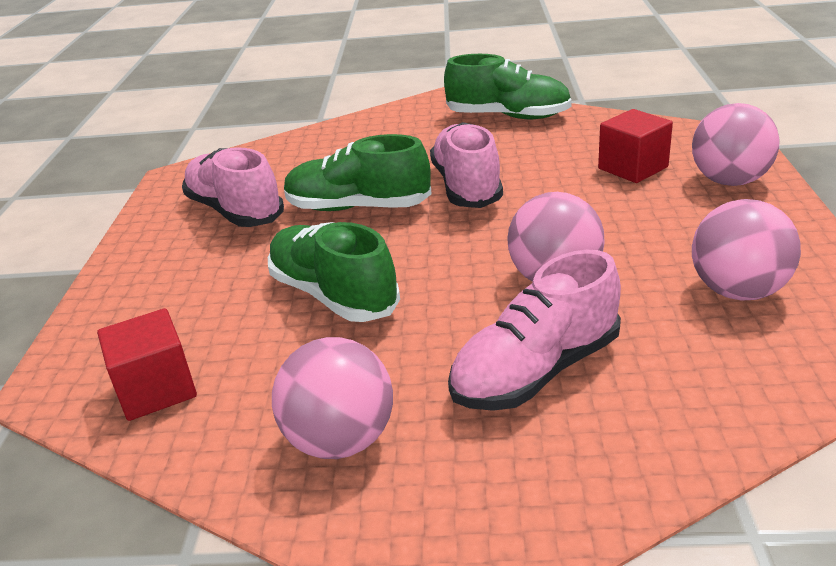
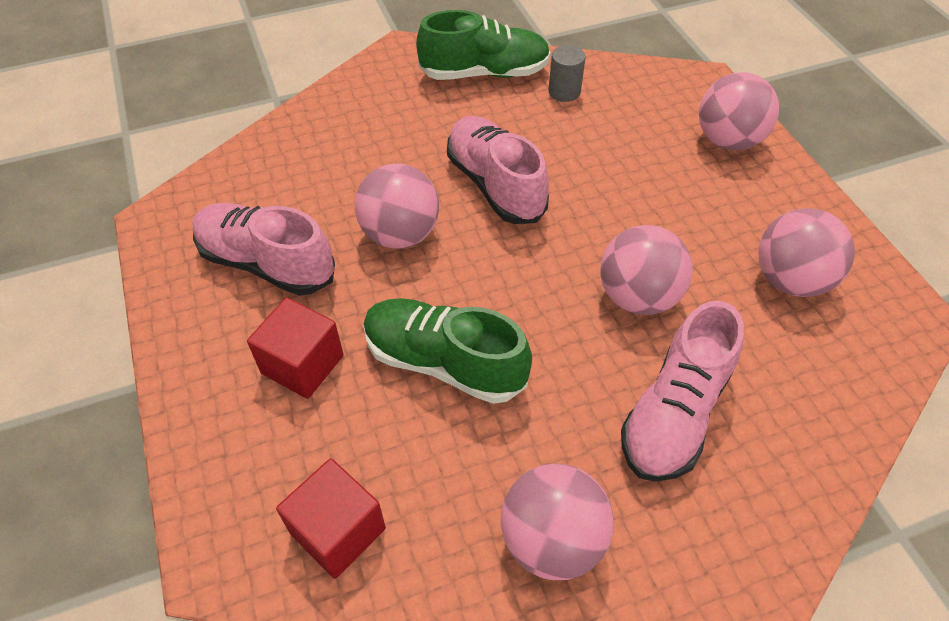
camera: 25 degrees left, 20 degrees up
green shoe [284,134,432,211] -> pink ball [355,164,439,249]
red cube [598,109,673,183] -> red cube moved to [247,297,344,399]
none -> grey cylinder [548,45,586,102]

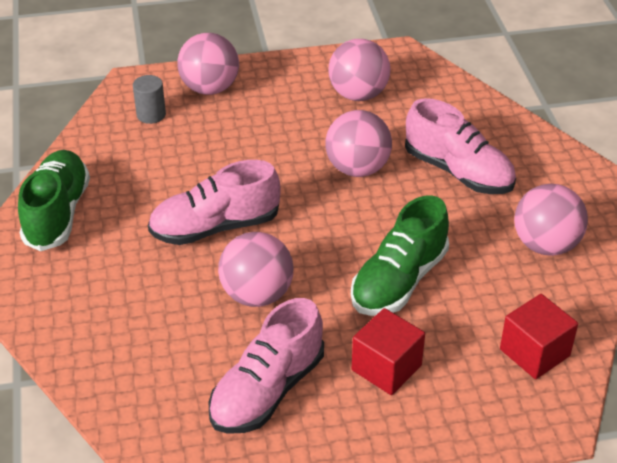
camera: 80 degrees left, 10 degrees down
grey cylinder [548,45,586,102] -> grey cylinder moved to [133,75,166,124]

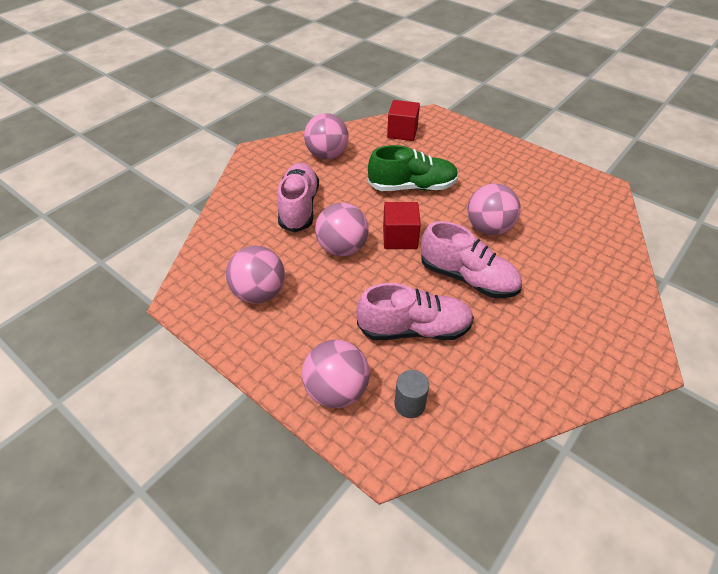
camera: 130 degrees left, 5 degrees up
green shoe [18,150,90,251] -> none
pink shoe [209,298,324,434] -> pink shoe moved to [356,283,474,340]
red cube [352,308,425,395] -> red cube moved to [383,202,421,249]

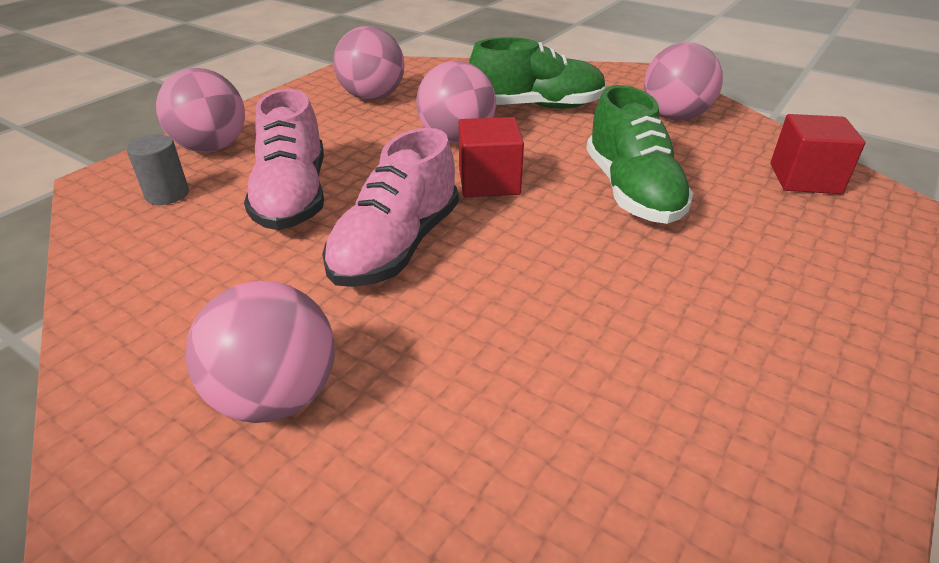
camera: 85 degrees right, 10 degrees down
pink shoe [277,163,319,233] -> green shoe [469,37,607,109]
pink ball [467,183,521,235] -> pink ball moved to [186,281,335,423]

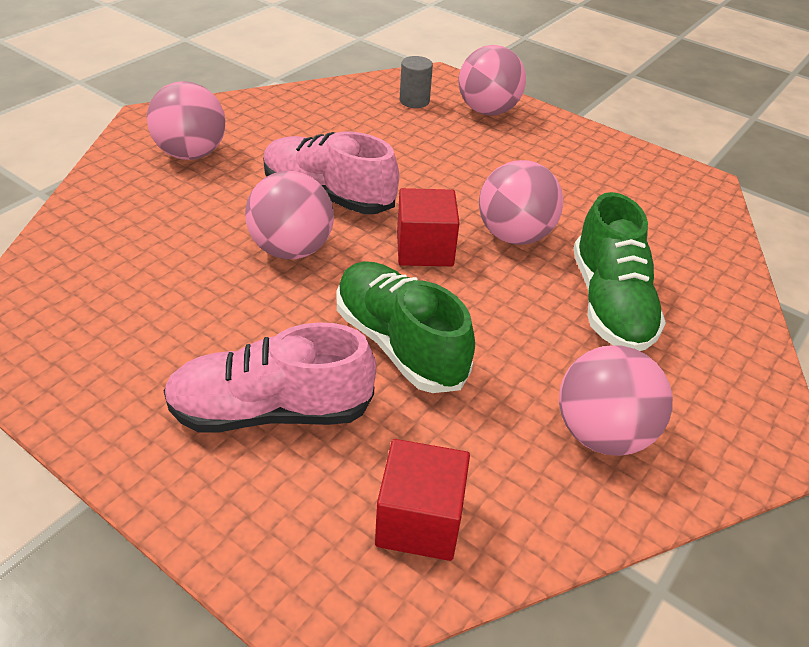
camera: 90 degrees right, 5 degrees up
pink shoe [244,89,324,230] -> pink shoe moved to [163,322,376,433]
pink ball [333,26,404,100] -> pink ball moved to [245,171,334,259]
green shoe [586,85,694,224] -> green shoe turned 60 degrees clockwise [337,261,475,393]

